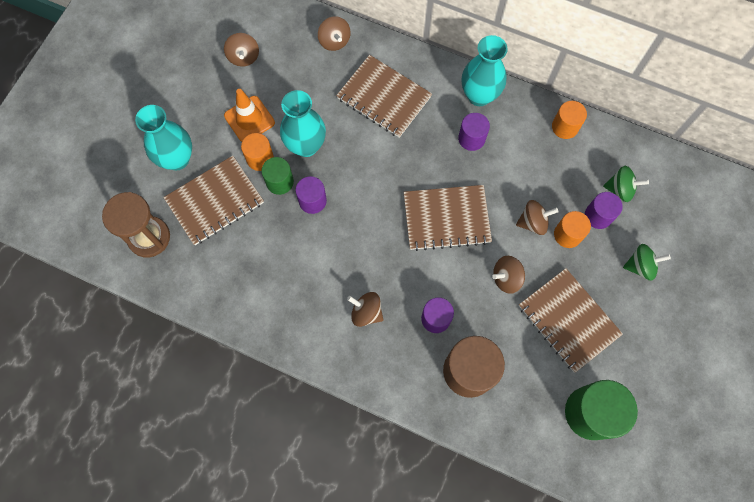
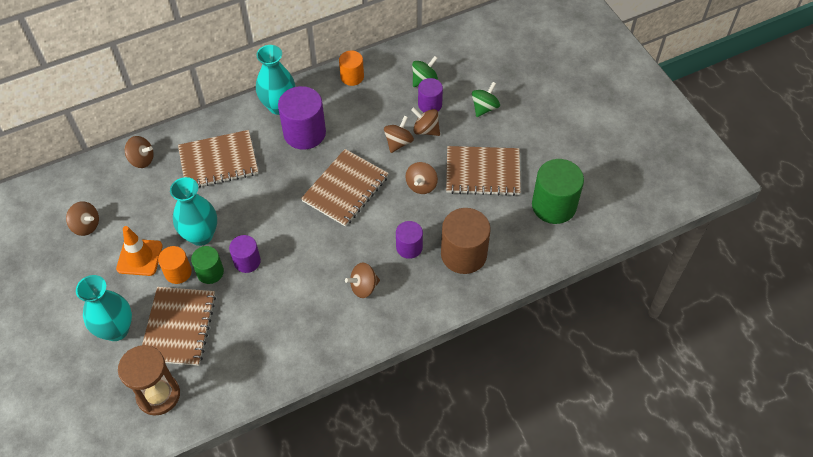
camera: 50 degrees left, 15 degrees down
purple cylinder [458,113,490,151] -> purple cylinder [278,86,326,150], size x1.73
orange cylinder [554,211,591,248] -> brown spinning top [411,107,440,136]

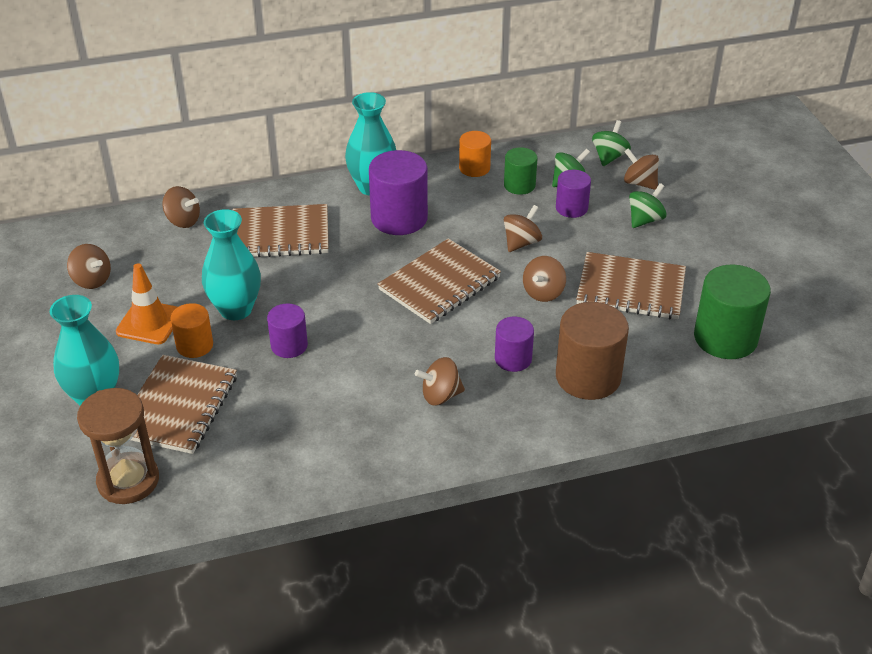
camera: 10 degrees right, 15 degrees down
green cylinder [191,246,224,284] -> green cylinder moved to [504,147,538,195]
brown spinning top [411,107,440,136] -> brown spinning top moved to [624,148,659,190]
none -> green spinning top [592,120,631,166]

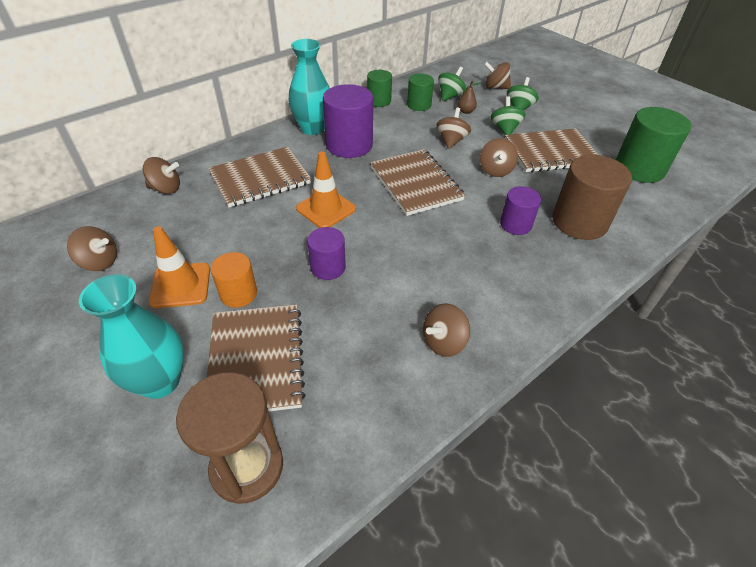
camera: 25 degrees left, 5 degrees up
turquoise vase [202,209,261,320] -> none
brown notebook [378,238,501,324] -> brown notebook turned 45 degrees counterclockwise [370,149,465,216]
brown spinning top [415,357,465,405] -> brown spinning top moved to [423,303,470,357]
orange cylinder [459,131,491,177] -> green cylinder [367,70,392,107]
purple cylinder [556,170,591,218] -> brown pear [458,81,481,114]
green spinning top [592,120,631,166] -> green spinning top moved to [490,96,525,135]
none -> orange traffic cone [296,151,356,228]

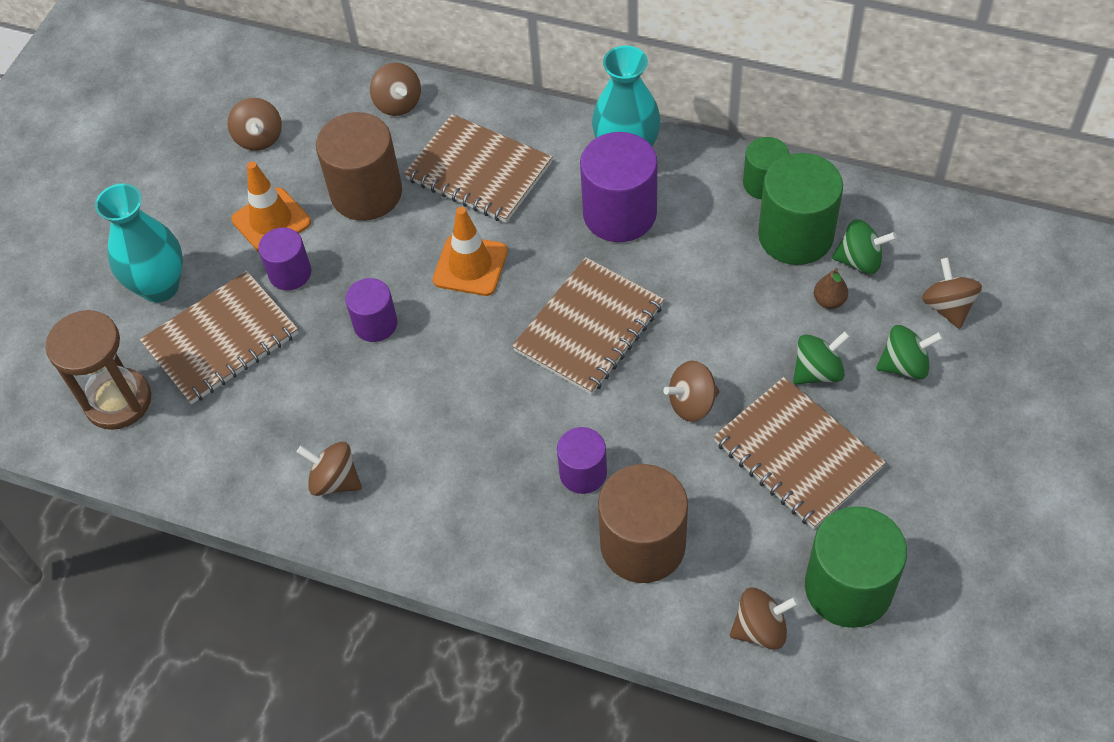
camera: 65 degrees right, 10 degrees up
orange cylinder [211,252,257,308] -> purple cylinder [258,227,311,290]
green cylinder [407,74,434,111] -> green cylinder [758,153,843,265], size x1.73
brown spinning top [436,107,471,149] -> brown spinning top moved to [730,588,799,650]
none -> brown cylinder [316,112,402,221]

